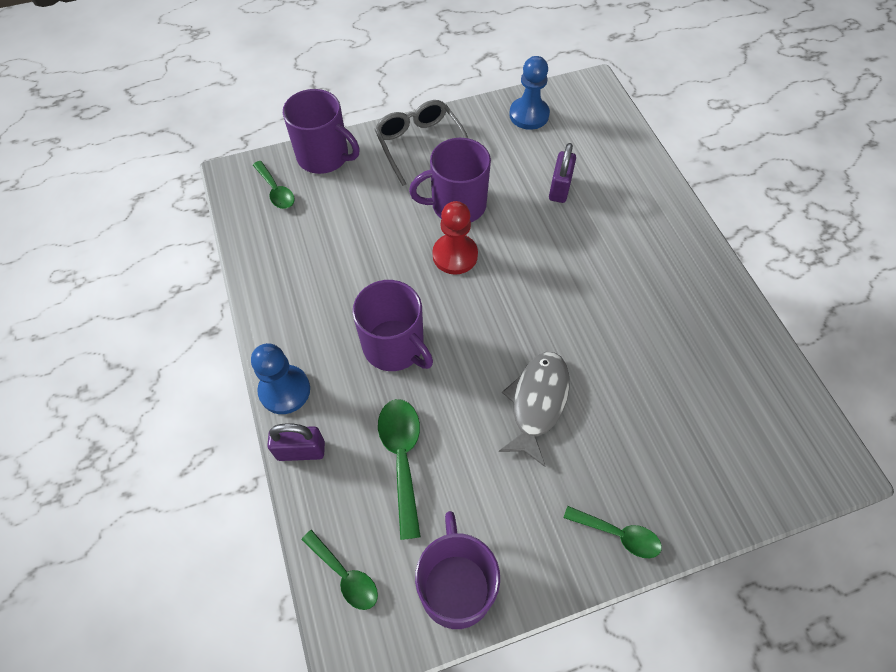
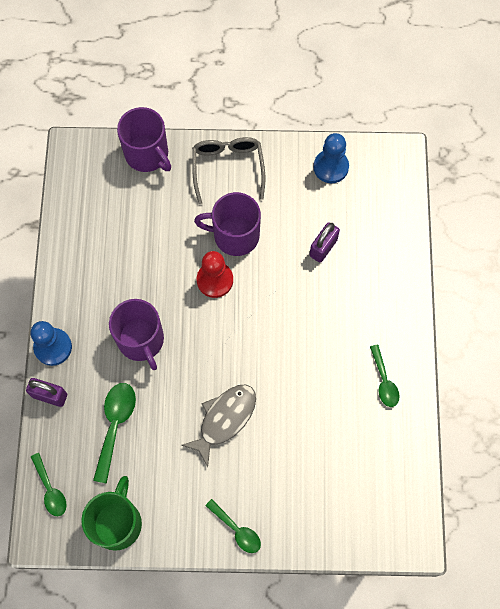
camera: 20 degrees right, 10 degrees up
green spoon [253,161,295,209] -> green spoon moved to [370,345,399,407]
purple mug [415,511,500,629] -> green mug [81,476,142,551]

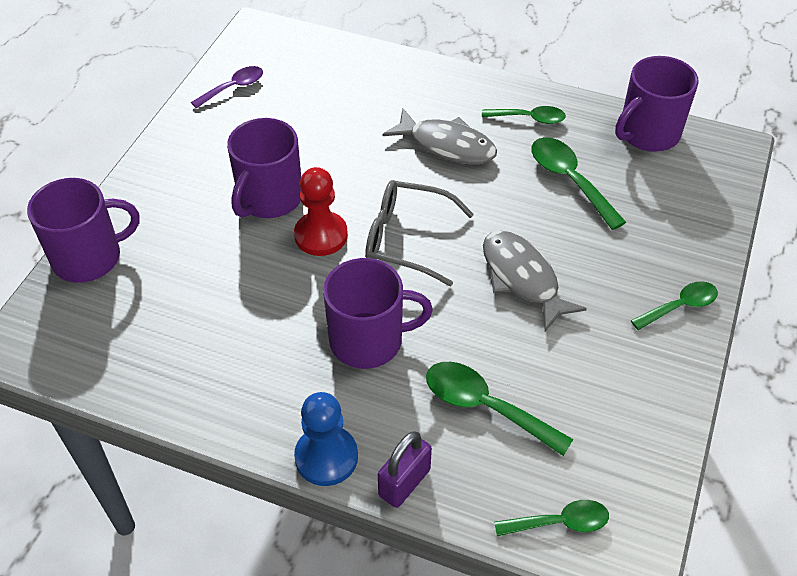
camera: 70 degrees left, 20 degrees down
green mug [81,476,142,551] -> none
grey glasses [192,137,265,204] -> grey glasses moved to [365,180,474,286]
purple padlock [309,222,340,263] -> none
blue pawn [314,133,349,183] -> purple spoon [191,66,263,108]
none -> grey fish [382,108,497,164]
none -> green spoon [531,137,626,230]
none -> purple mug [615,56,699,152]

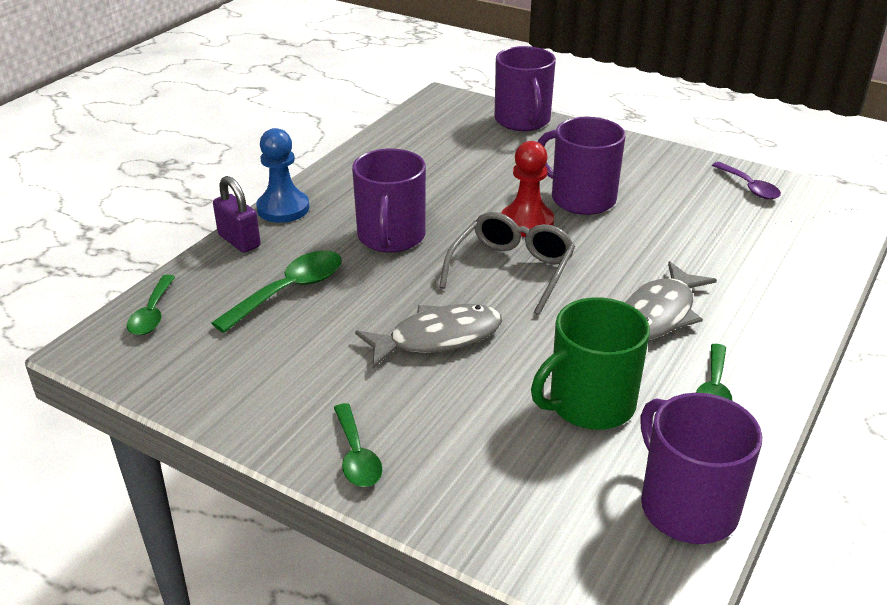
camera: 100 degrees right, 15 degrees down
green spoon [531,137,626,230] -> green mug [531,297,650,430]

